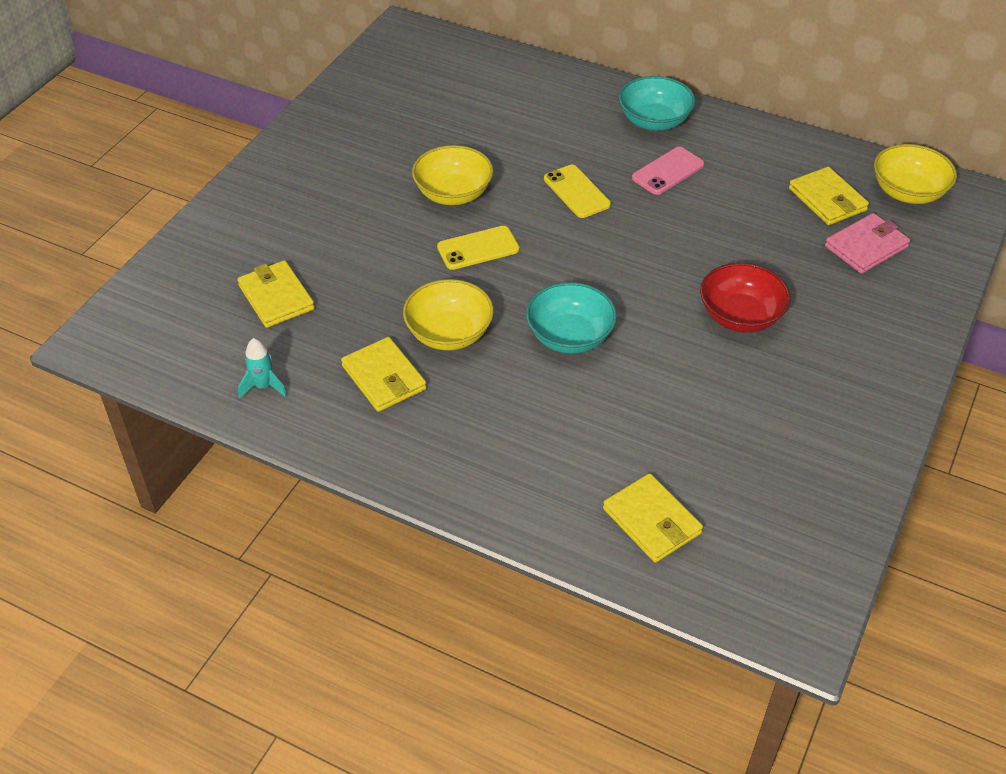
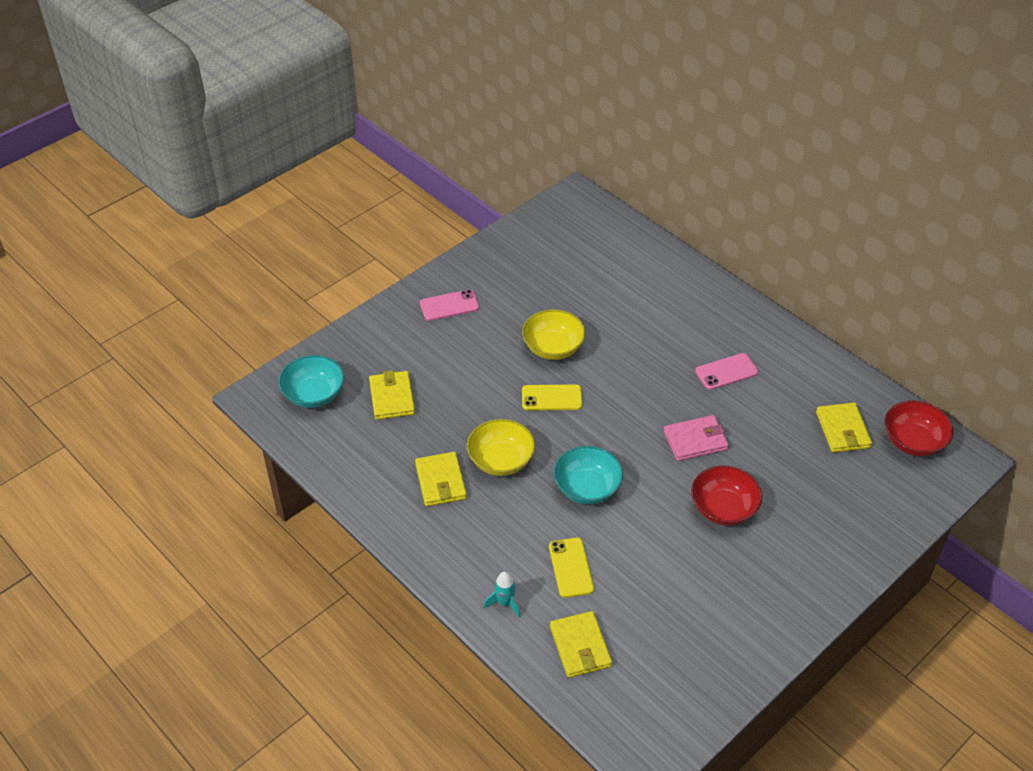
camera: 20 degrees right, 0 degrees up
turquoise rocket [238,338,287,398] -> turquoise rocket moved to [484,571,520,617]
yellow phone [544,165,611,218] -> yellow phone moved to [549,538,594,598]
turquoise bowl [619,76,695,131] -> turquoise bowl moved to [278,355,344,408]
pink wallet [825,213,910,274] -> pink wallet moved to [663,415,729,461]
yellow bowl [874,144,957,204] -> red bowl [885,400,954,456]
none -> pink phone [420,289,479,321]

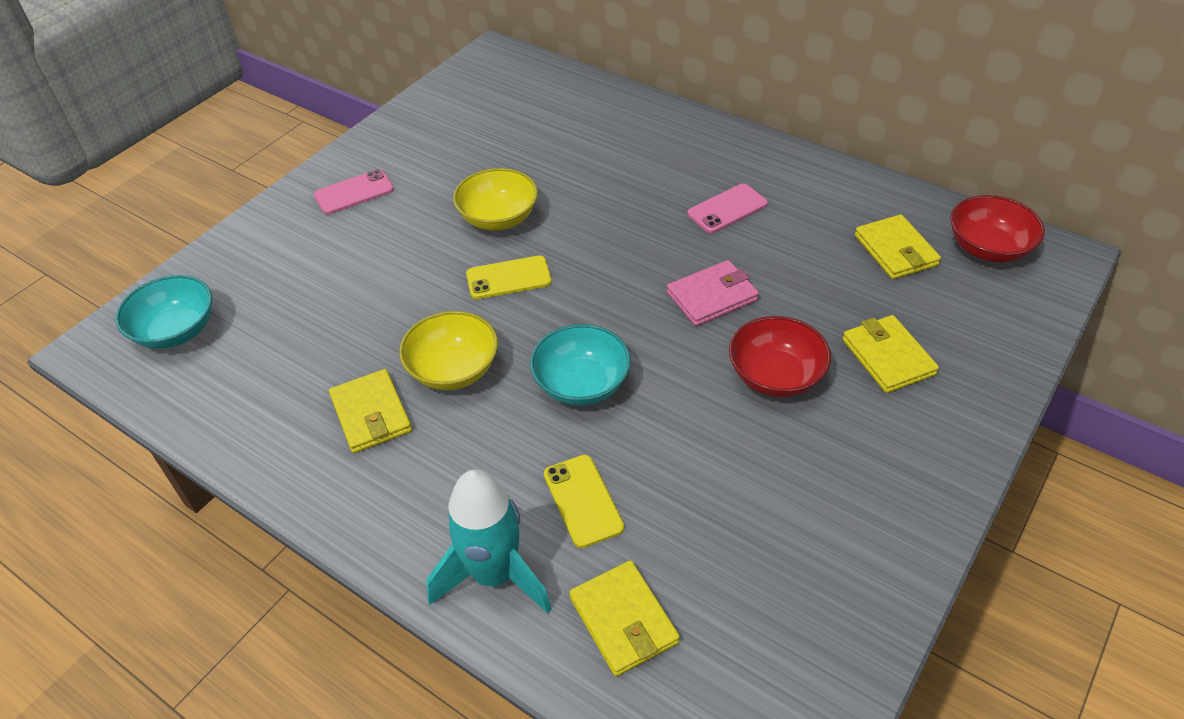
camera: 10 degrees left, 0 degrees up
yellow wallet [369,370,415,420] -> yellow wallet moved to [842,315,939,393]
turquoise rocket [484,571,520,617] -> turquoise rocket [426,470,552,614], size x2.08

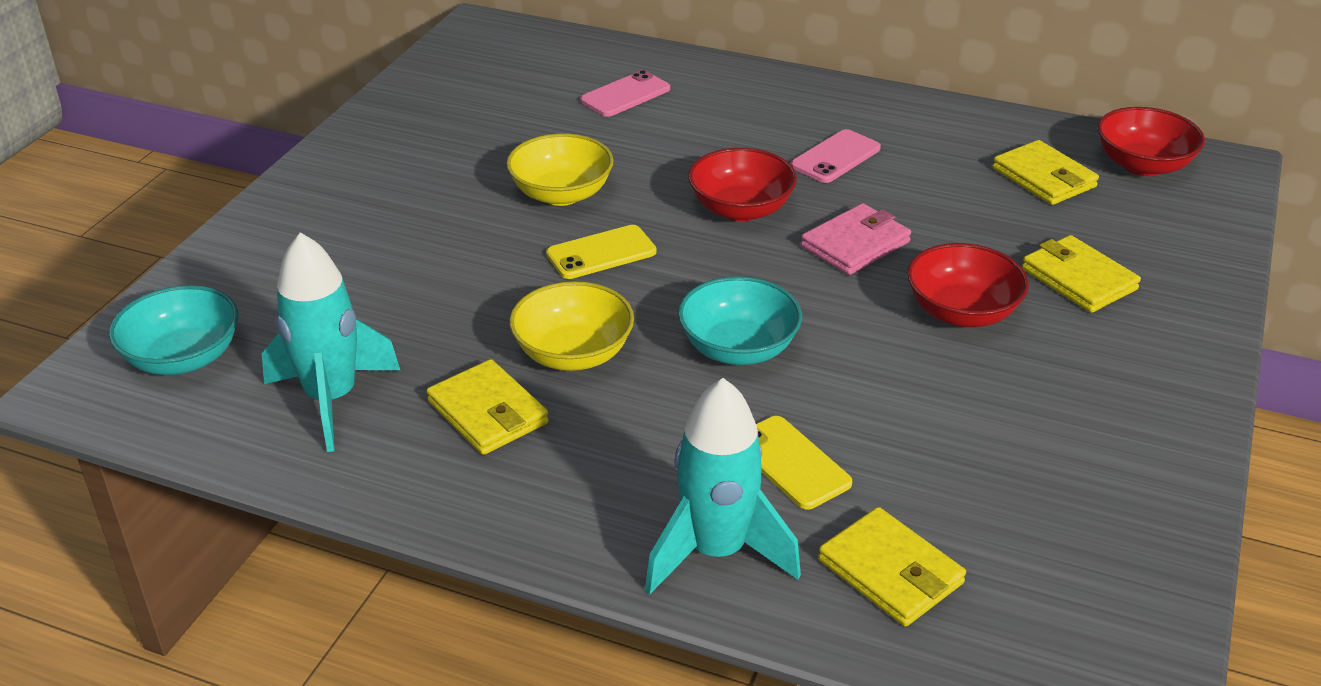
camera: 15 degrees left, 10 degrees down
pink phone [314,169,394,214] -> pink phone moved to [581,70,670,117]
none -> turquoise rocket [262,232,400,452]
none -> red bowl [688,148,797,221]

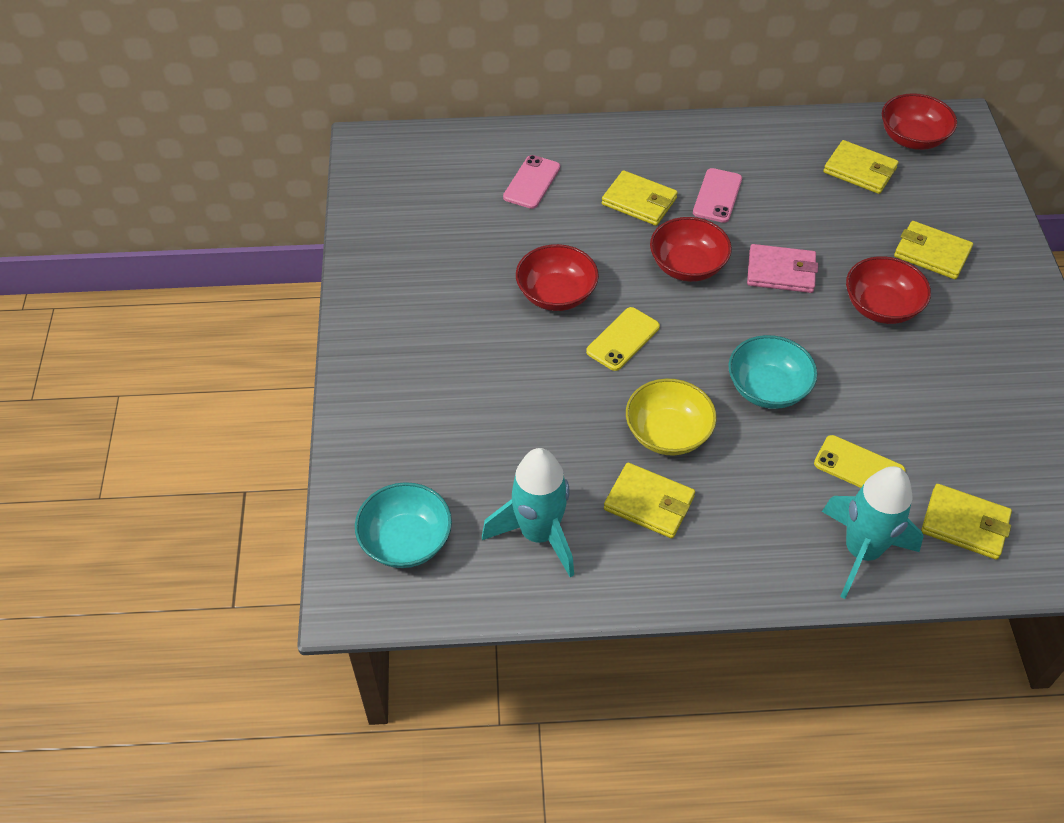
camera: 25 degrees left, 15 degrees up
yellow bowl [506,133,614,206] -> red bowl [516,244,599,311]
pink wallet [801,203,911,275] -> pink wallet turned 75 degrees clockwise [747,244,818,293]
none -> yellow wallet [602,170,678,226]

